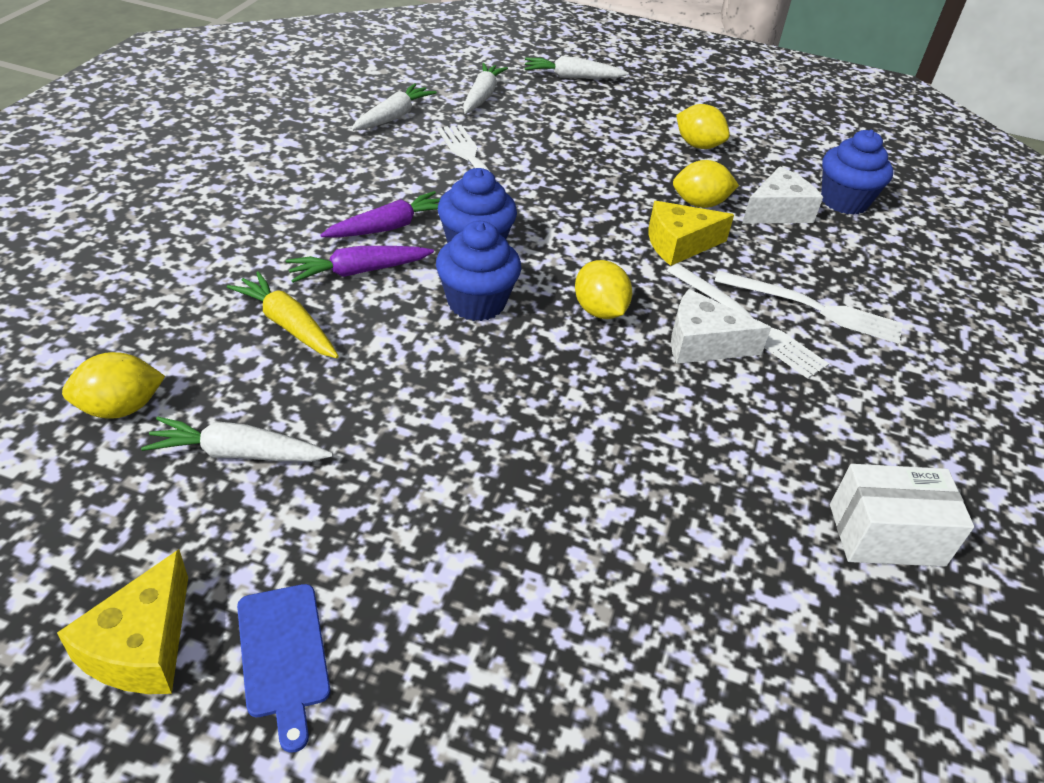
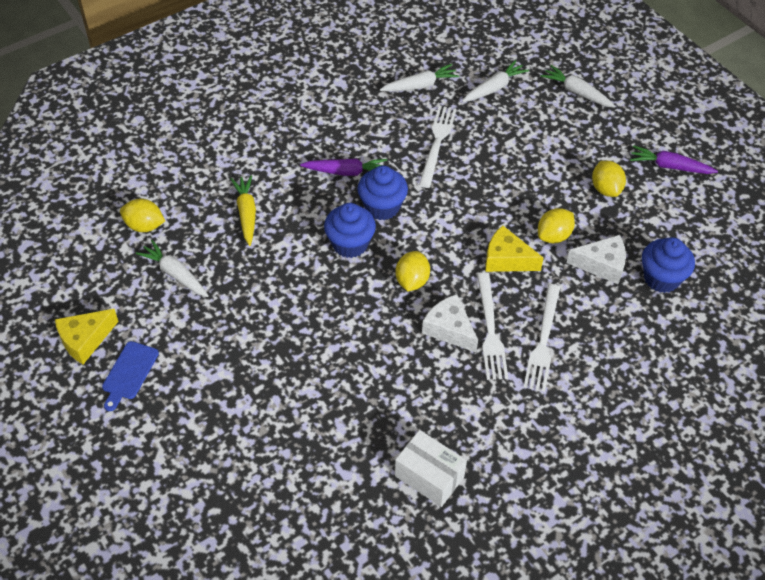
camera: 40 degrees right, 10 degrees up
purple carrot [286,246,434,283] -> purple carrot moved to [630,145,718,174]
yellow lemon [673,160,739,208] -> yellow lemon turned 75 degrees counterclockwise [538,208,575,243]
white fork [714,271,903,344] -> white fork turned 45 degrees clockwise [524,284,560,392]

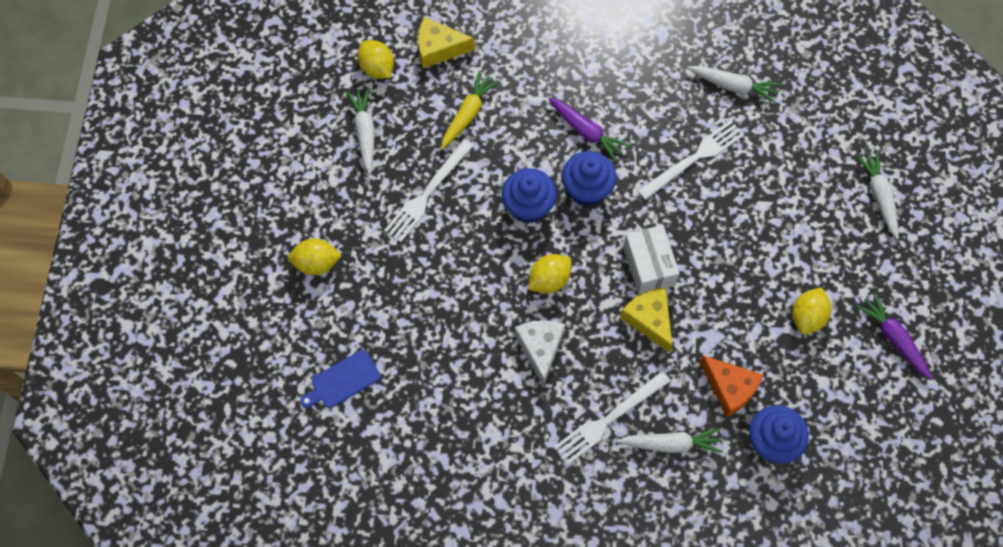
camera: 40 degrees right, 15 degrees up
yellow cheese [55,309,119,364] -> yellow cheese moved to [418,17,475,68]
blue cutting board [102,341,159,411] -> blue cutting board moved to [300,350,381,408]
white box [395,430,467,507] -> white box moved to [623,225,680,295]
white carrot [462,60,529,102] -> white carrot moved to [617,428,723,453]
white fork [477,272,508,380] -> white fork moved to [384,139,474,242]
yellow lemon [538,208,575,243] -> yellow lemon moved to [288,238,341,275]
white cheese [566,235,626,284] -> orange cheese [700,355,763,417]

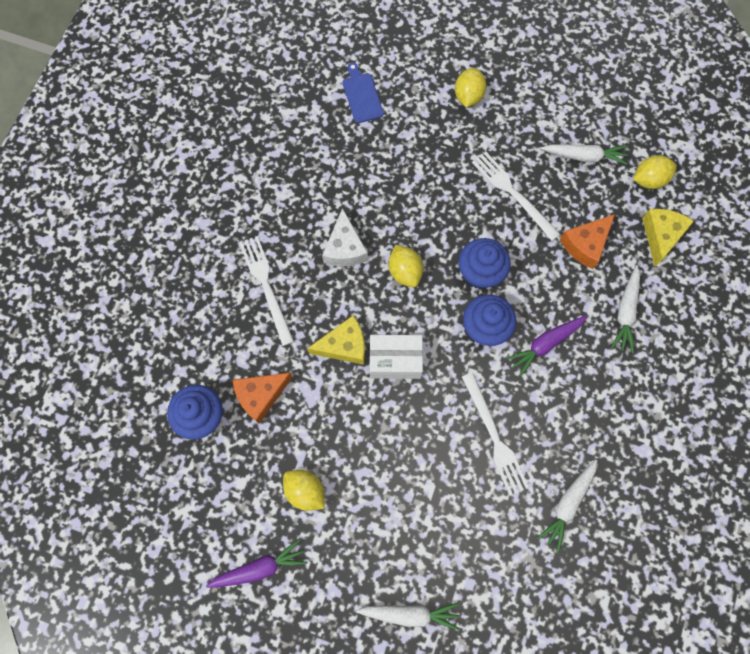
camera: 105 degrees right, 5 degrees up
yellow carrot [441,71,499,150] -> orange cheese [560,214,615,269]
white cheese [514,320,565,386] -> white cheese turned 75 degrees clockwise [322,208,368,266]
white carrot [617,428,723,453] -> white carrot moved to [611,265,640,354]

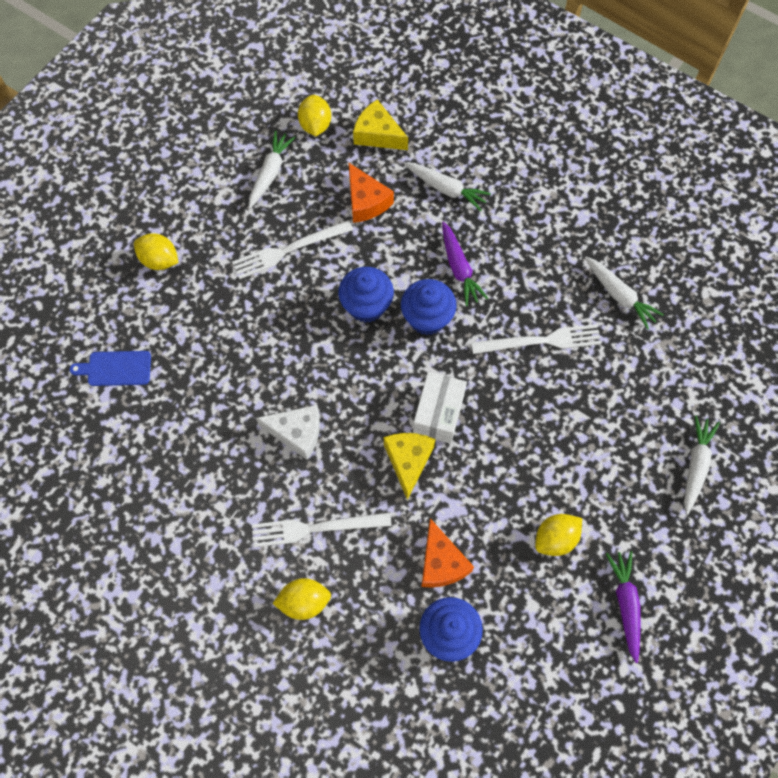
camera: 75 degrees left, 5 degrees down
yellow lemon [389,245,423,287] -> yellow lemon moved to [272,578,331,620]

